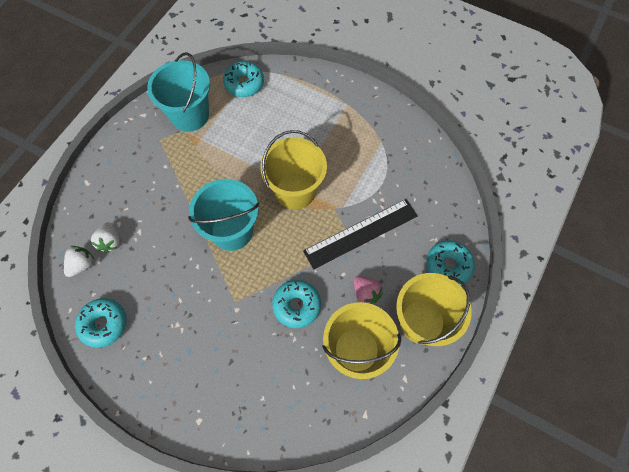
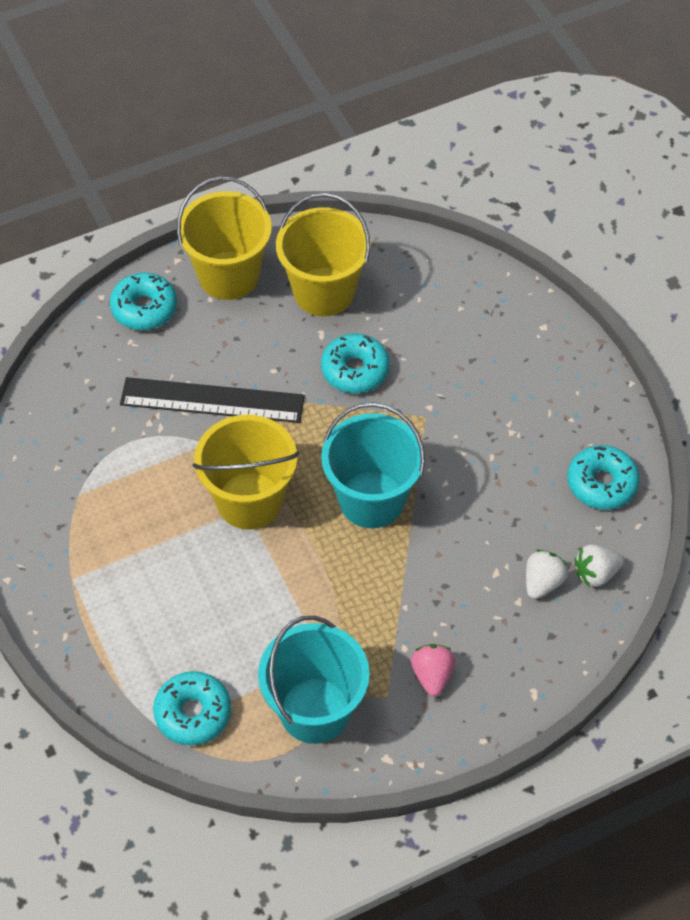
camera: 145 degrees left, 10 degrees down
pink strawberry [354,276,383,304] -> pink strawberry moved to [411,644,455,696]

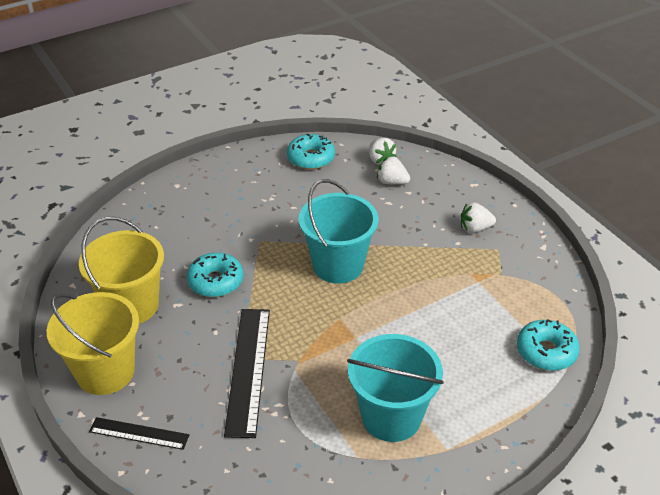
camera: 95 degrees left, 15 degrees down
turquoise donut [110,273,177,330] -> black ruler [89,417,189,450]
yellow bucket [193,414,299,529] -> none
turquoise bucket [258,616,370,744] -> turquoise bucket moved to [347,334,444,442]
pink strawberry [411,644,455,696] -> white strawberry [461,202,496,233]

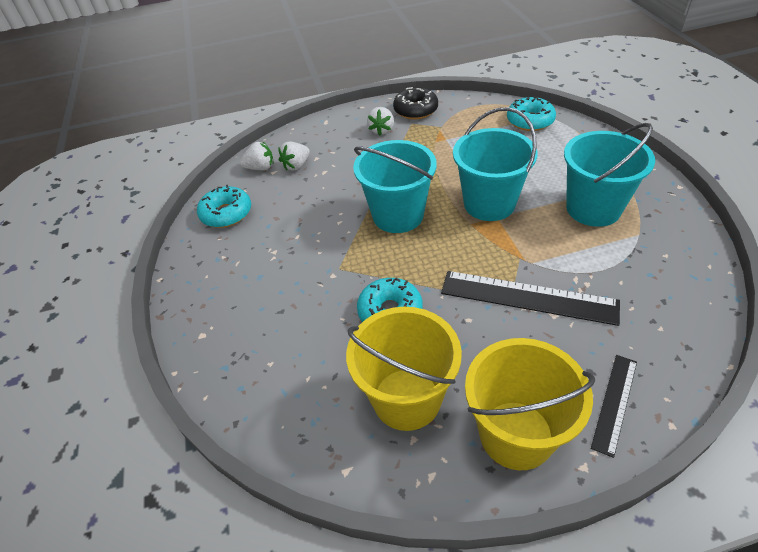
camera: 70 degrees left, 5 degrees up
none -> black donut [393,87,438,120]
none -> turquoise bucket [453,107,538,221]

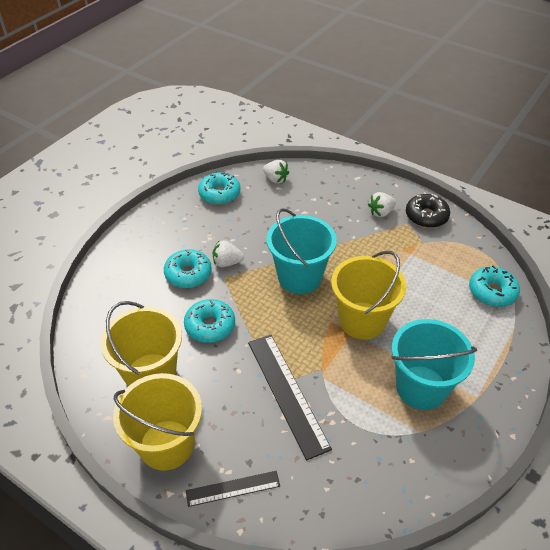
camera: 45 degrees right, 0 degrees up
white strawberry [278,142,310,171] -> white strawberry moved to [213,240,244,267]
turquoise bucket [453,107,538,221] -> yellow bucket [331,251,406,339]
none -> turquoise donut [164,249,212,288]

